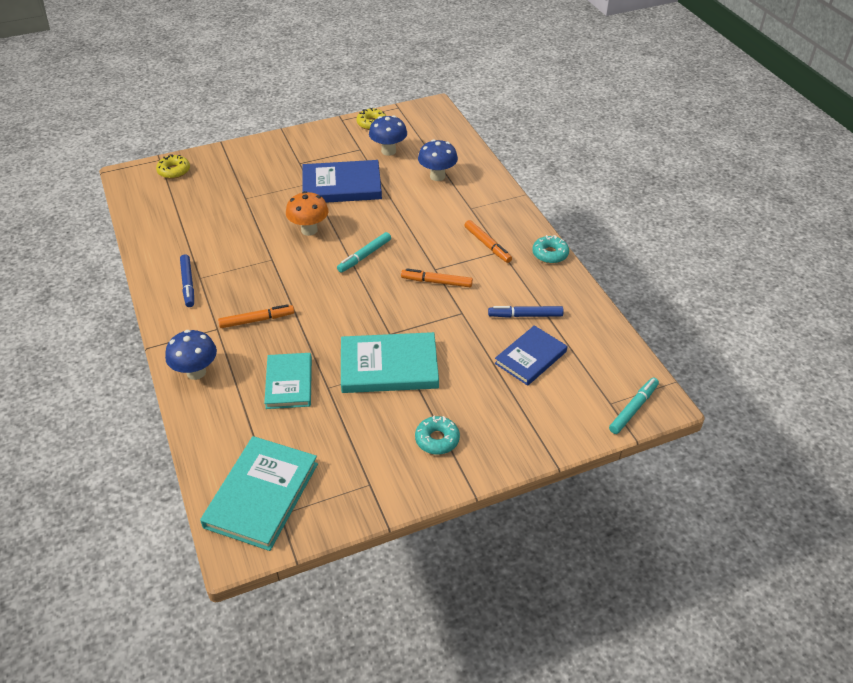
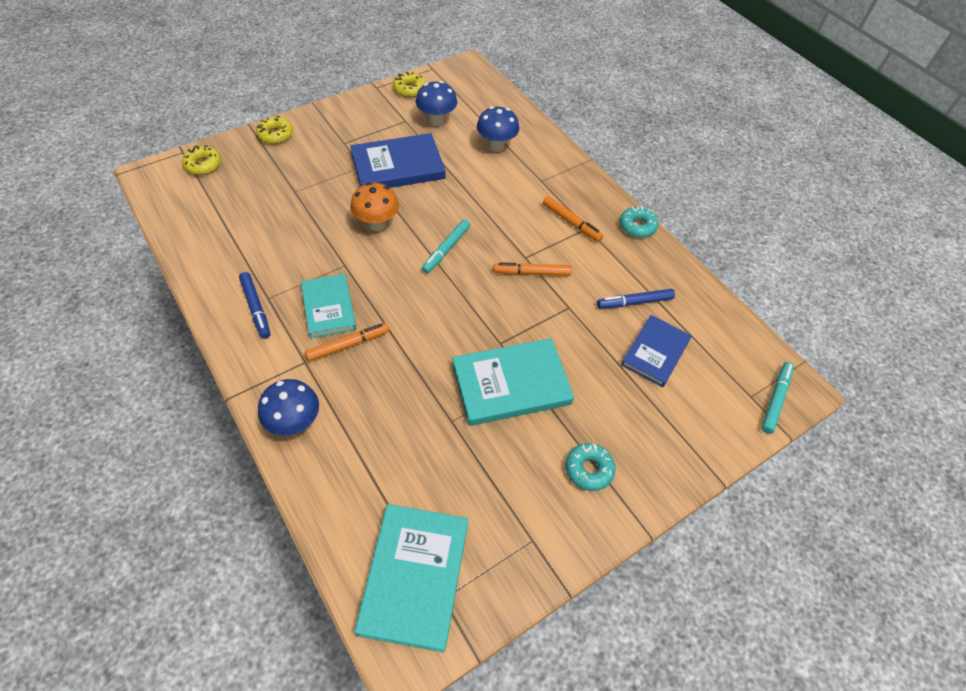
camera: 15 degrees left, 10 degrees up
turquoise book [264,353,312,409] -> turquoise book moved to [301,274,356,338]
none -> yellow donut [256,116,293,144]

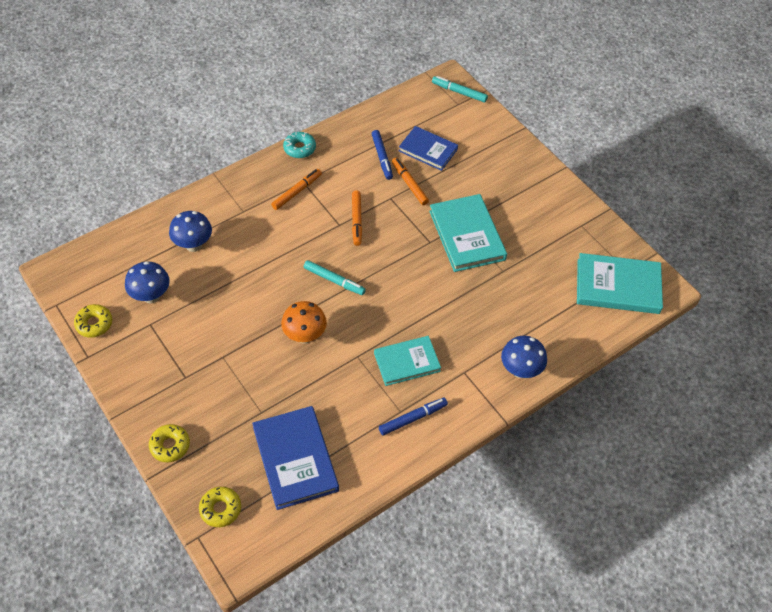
camera: 90 degrees left, 0 degrees up
orange marker [305,323,389,362] -> orange marker moved to [392,158,429,205]
blue book [350,133,445,188] -> blue book moved to [252,406,339,510]
turquoise donut [566,443,616,491] -> none

